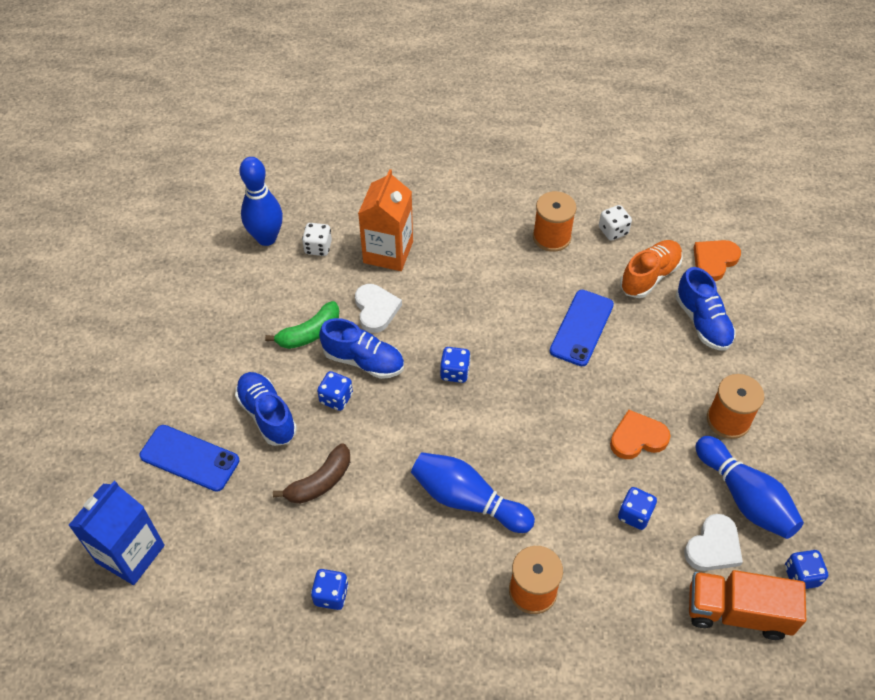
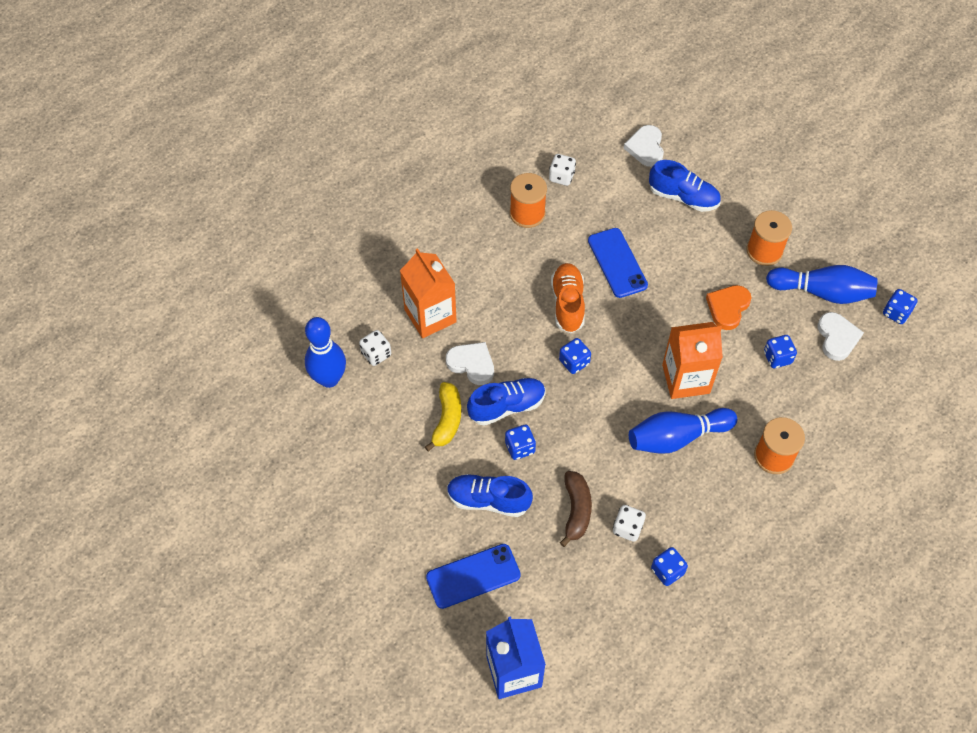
camera: 45 degrees left, 5 degrees up
green banana [265,301,339,349] -> yellow banana [425,382,461,451]
orange shoe [620,240,683,298] -> orange shoe moved to [551,263,585,333]
orange truck [689,570,806,640] -> none
orange heart [693,240,741,281] -> white heart [623,125,664,167]
none -> white dice [613,505,646,542]
none -> orange carton [662,322,723,399]

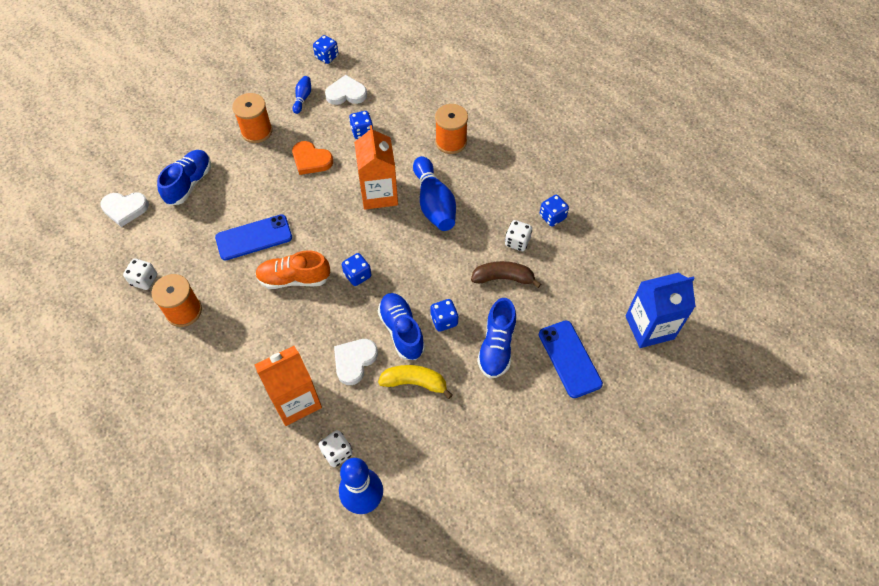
camera: 90 degrees left, 0 degrees up
blue bowling pin [766,265,878,304] -> blue bowling pin [293,76,311,114], size x0.48

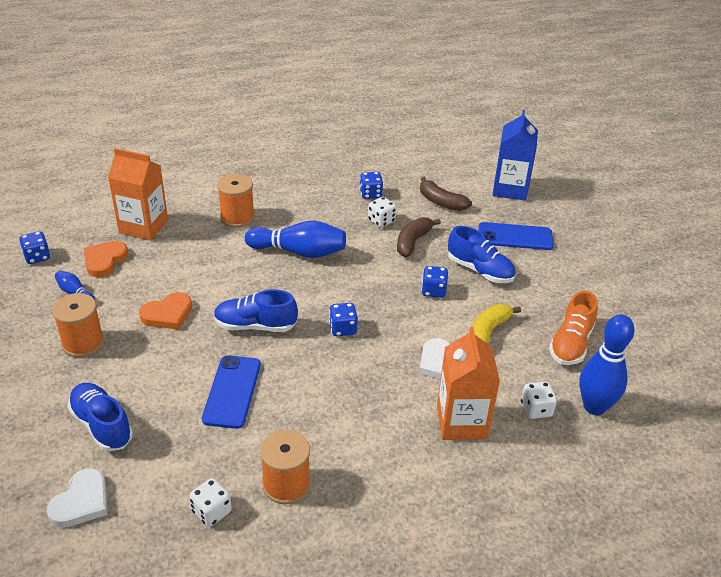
camera: 65 degrees left, 20 degrees down
orange shoe [255,250,330,289] -> orange shoe moved to [549,291,598,365]
white heart [325,75,367,105] -> orange heart [84,241,128,277]
blue dice [349,111,373,139] -> none
orange carton [354,125,398,210] -> orange carton moved to [108,148,168,241]
blue shoe [378,293,425,360] -> blue shoe moved to [214,289,298,332]
none -> brown banana [420,177,472,211]

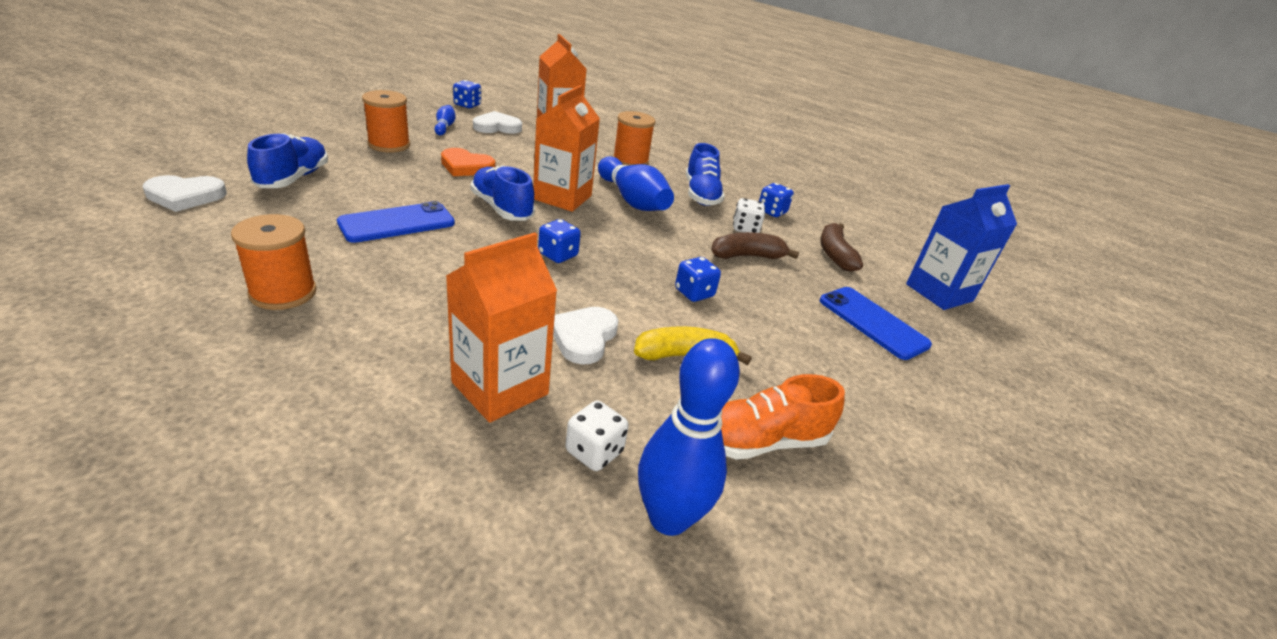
camera: 45 degrees right, 5 degrees down
orange heart [84,241,128,277] -> white heart [473,111,522,134]
white dice [189,478,232,527] -> none
blue shoe [448,226,516,283] -> blue shoe moved to [686,143,725,206]
none -> orange carton [533,85,600,212]

